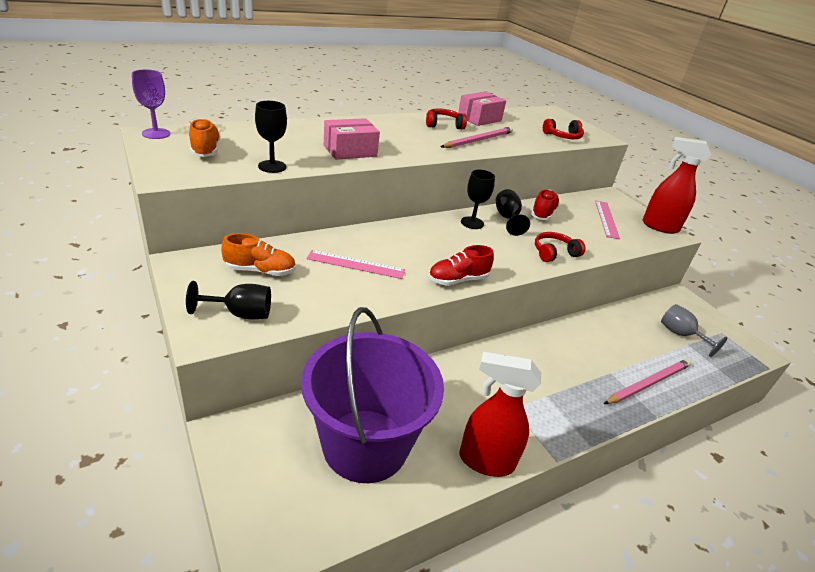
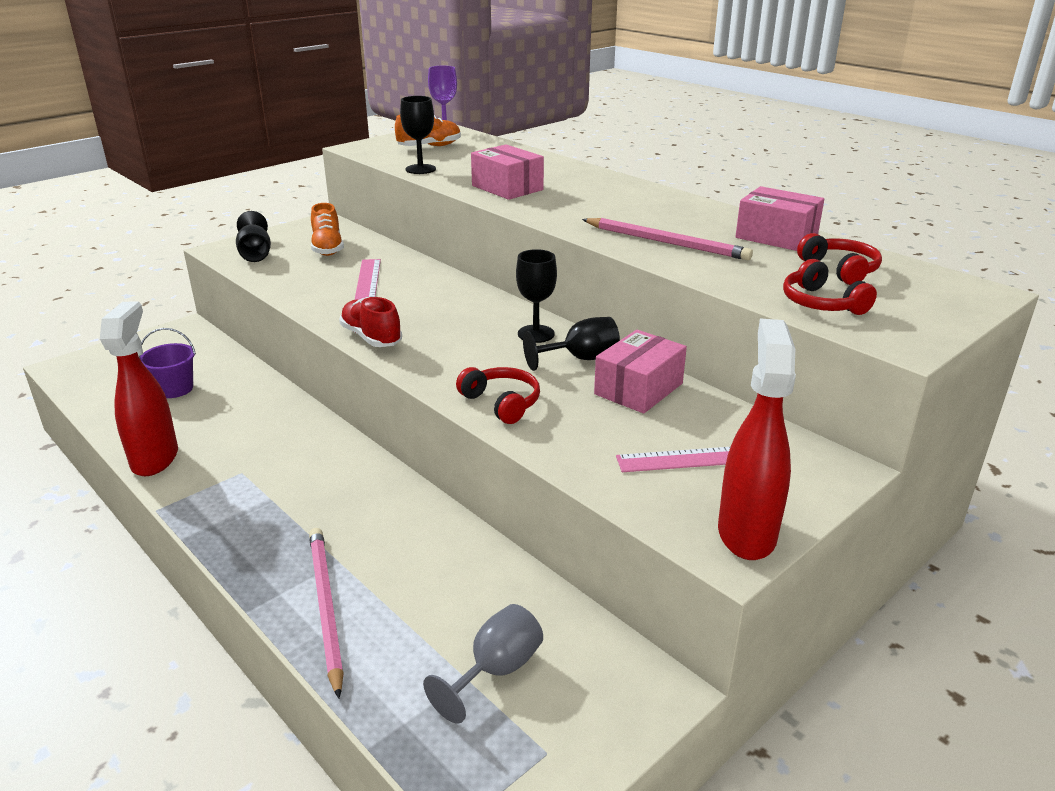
camera: 80 degrees right, 5 degrees down
purple bucket [301,307,444,483] -> purple bucket [139,328,196,398], size x0.40
red headphones [426,109,467,130] -> red headphones moved to [797,233,882,285]
red shoe [531,190,560,220] -> pink box [594,330,687,413]
pink pencil [604,359,691,404] -> pink pencil turned 150 degrees counterclockwise [309,528,344,699]

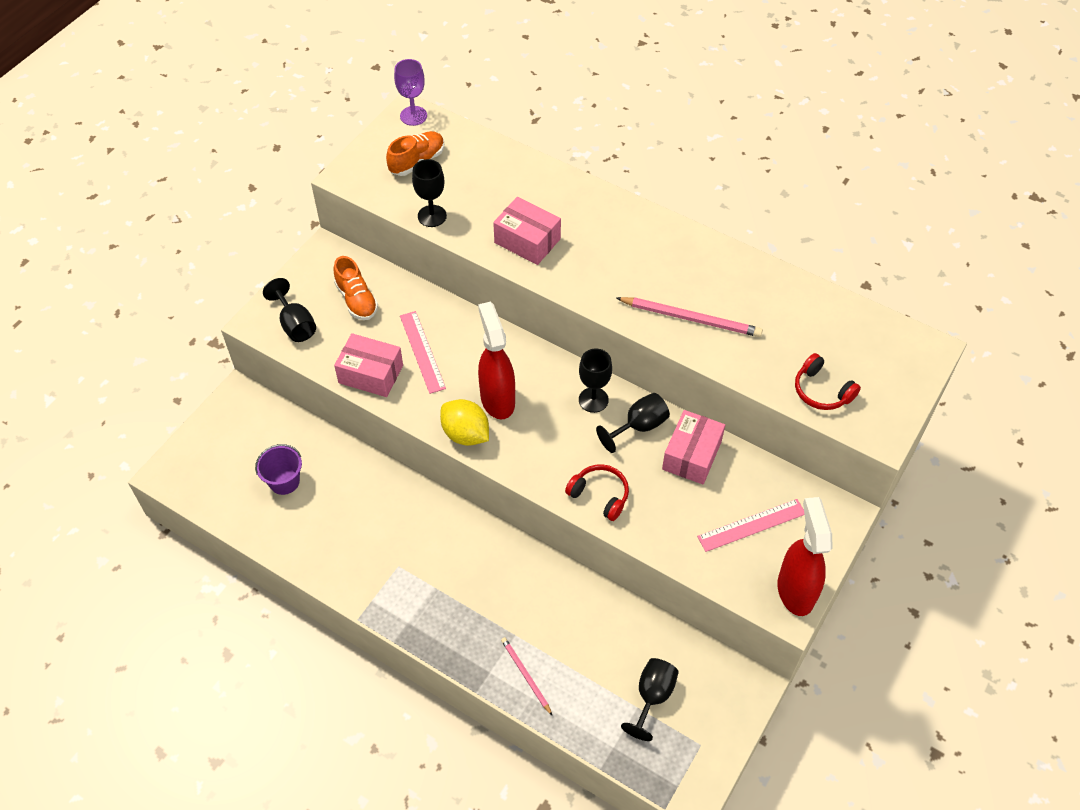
camera: 15 degrees left, 25 degrees up
red spray bottle [100,301,178,476] -> red spray bottle moved to [478,302,515,419]
pink pencil [309,528,344,699] -> pink pencil [501,637,552,715], size x0.60
red shoe [339,297,402,347] -> yellow lemon [440,399,489,446]
grey goblet [423,604,543,724] -> black goblet [621,658,679,741]
pink box [735,186,824,251] -> pink box moved to [334,333,403,397]
red headphones [797,233,882,285] -> none

